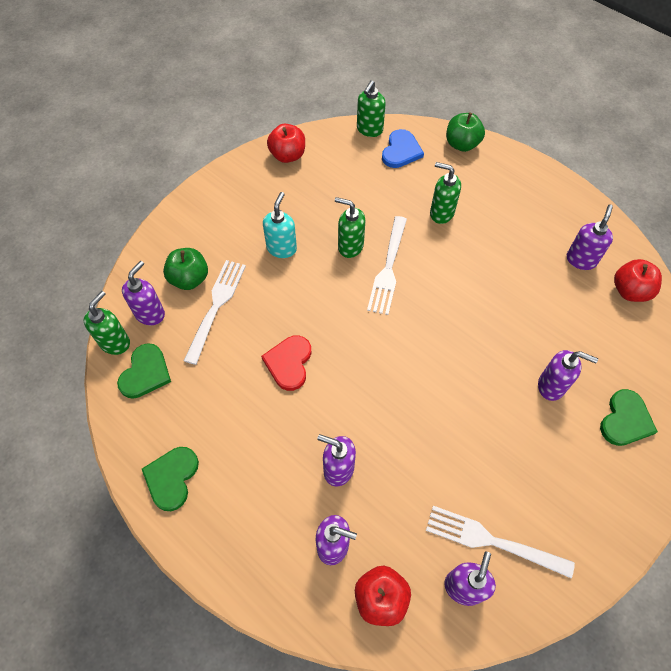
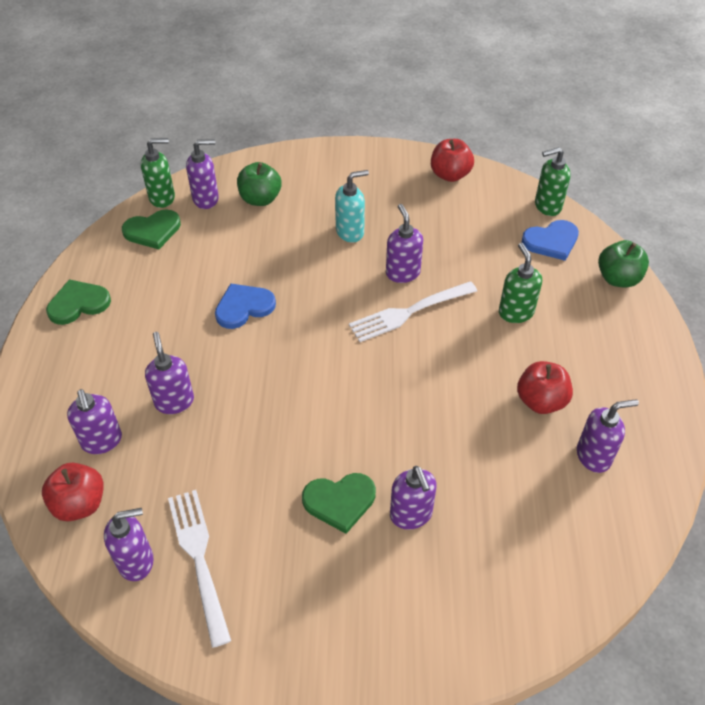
camera: 50 degrees right, 10 degrees down
white fork [184,260,246,365] -> none
red heart [261,335,311,391] -> blue heart [215,283,276,329]
green soap dispenser [335,197,365,258] -> purple soap dispenser [386,204,423,283]
green heart [600,389,658,446] -> green heart moved to [302,473,376,534]
red apple [614,259,662,302] -> red apple moved to [517,361,573,414]

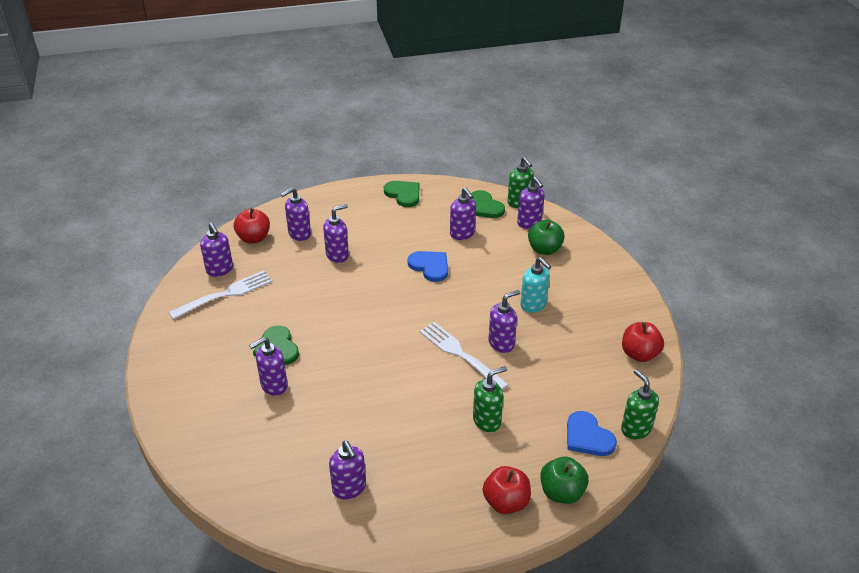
camera: 75 degrees right, 10 degrees down
red apple [517,361,573,414] -> red apple moved to [483,466,531,514]
none -> purple soap dispenser [450,187,476,240]

